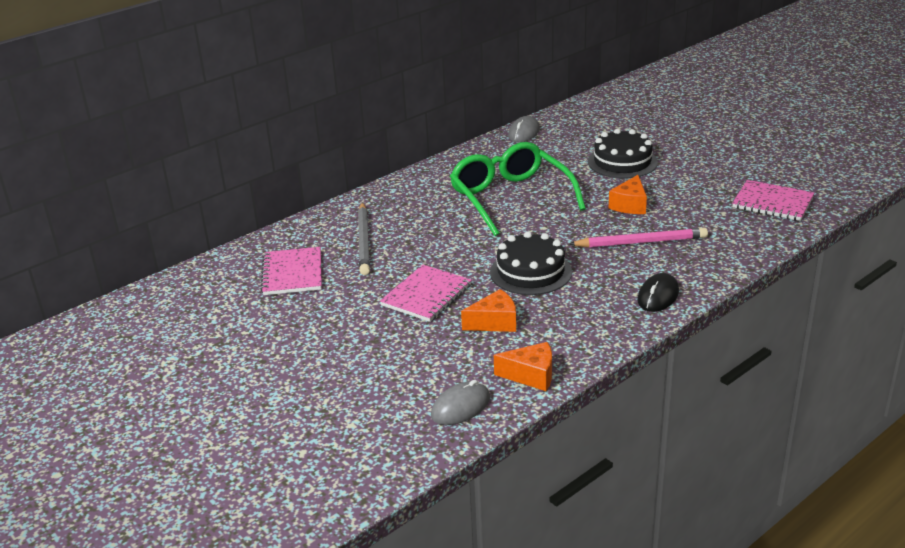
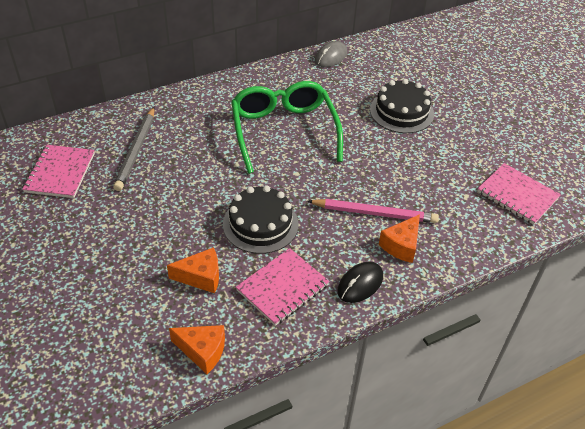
camera: 10 degrees right, 15 degrees up
pink notebook [380,265,472,322] -> pink notebook moved to [236,248,330,326]
grey mouse [431,380,490,425] -> none
orange cheese [609,175,647,214] -> orange cheese moved to [379,214,420,263]

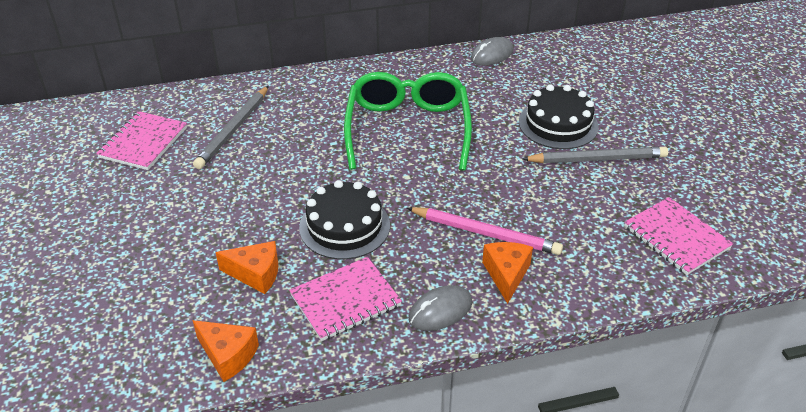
camera: 15 degrees right, 5 degrees down
black mouse [337,262,383,303] -> grey mouse [409,285,472,331]
orange cheese [379,214,420,263] -> orange cheese turned 135 degrees clockwise [482,242,533,304]
none -> grey pencil [522,147,668,163]

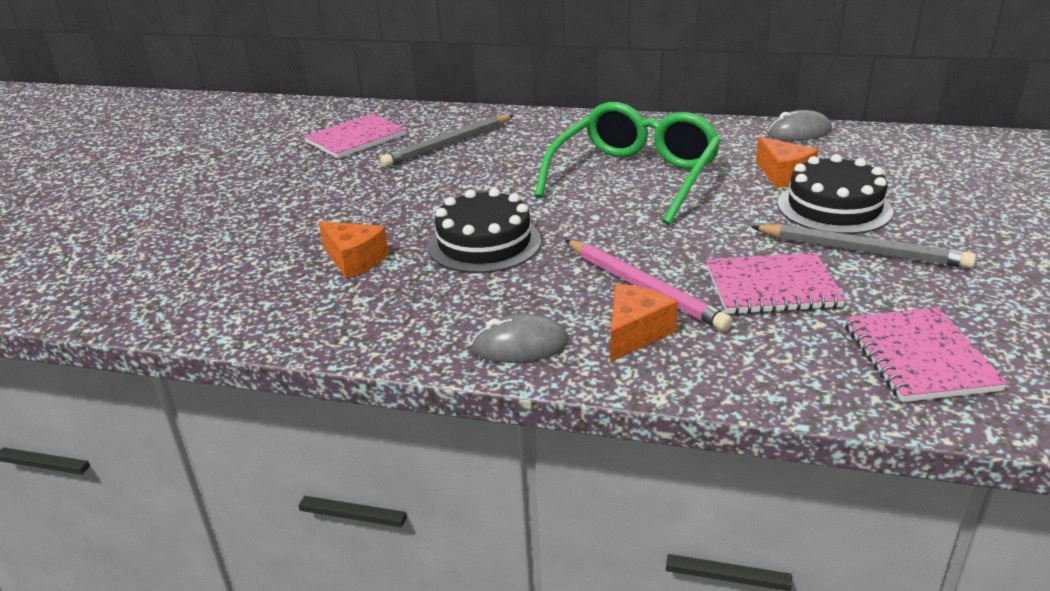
camera: 30 degrees right, 10 degrees down
orange cheese [192,320,259,382] -> orange cheese moved to [756,137,819,188]
pink notebook [289,257,402,341] -> pink notebook moved to [706,252,846,314]

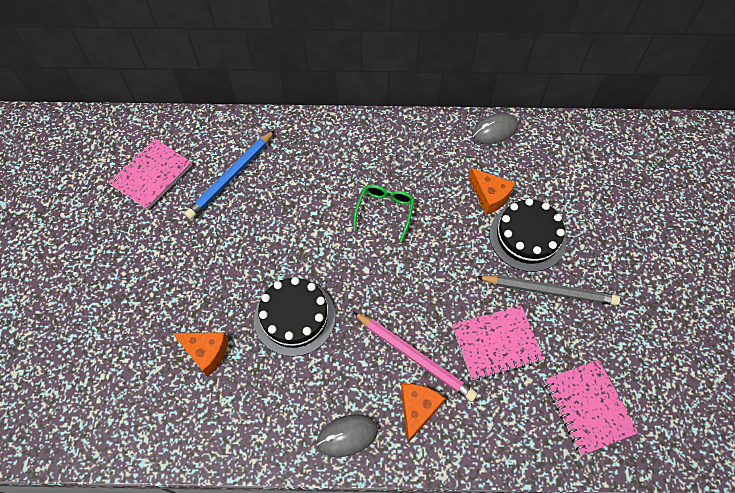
camera: 15 degrees left, 30 degrees up
grey pencil [380,115,514,167] -> blue pencil [185,130,275,219]
green glasses [535,102,721,225] -> green glasses [353,184,415,242], size x0.48

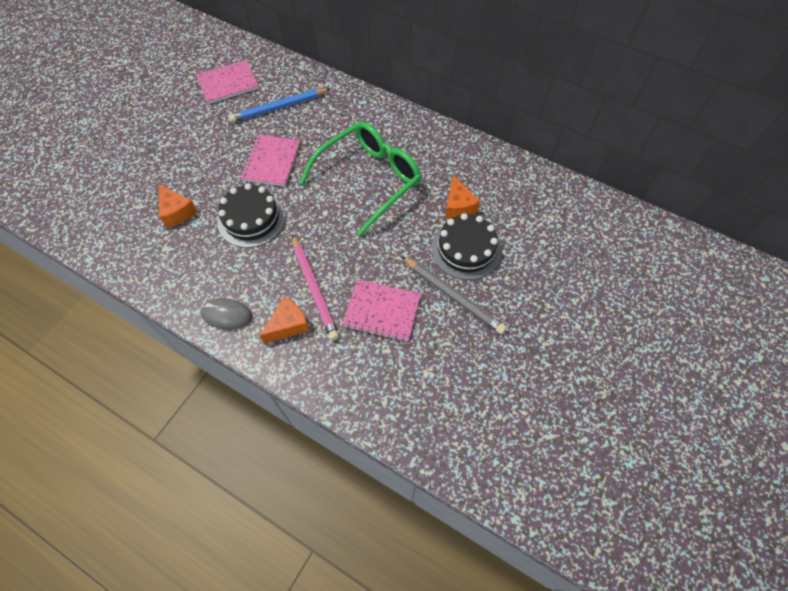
camera: 30 degrees right, 0 degrees up
green glasses [353,184,415,242] -> green glasses [300,121,422,236], size x2.07
grey mouse [472,114,518,144] -> none
pink notebook [544,359,638,455] -> pink notebook moved to [240,135,300,187]

